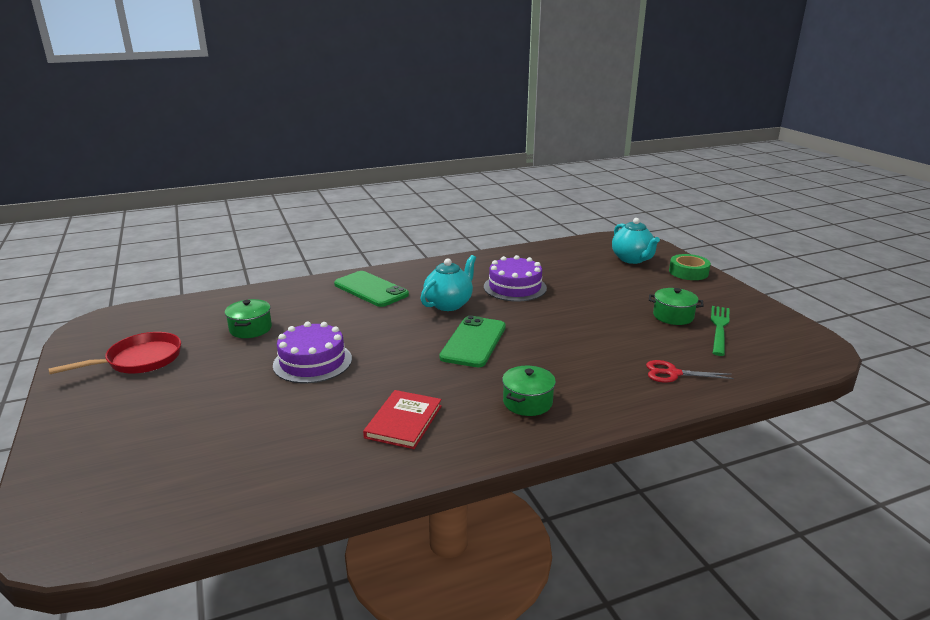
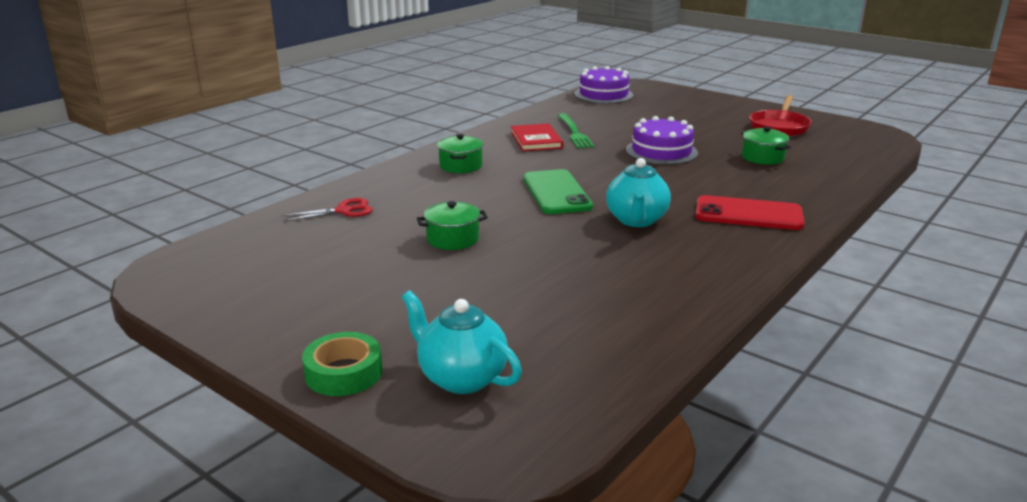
camera: 150 degrees right, 0 degrees up
green phone [334,271,409,307] -> red phone [695,195,805,230]
purple cake [484,255,547,301] -> purple cake moved to [575,66,633,104]
green pot [649,288,703,325] -> green pot moved to [417,201,488,250]
green fork [711,306,729,356] -> green fork moved to [558,113,595,148]

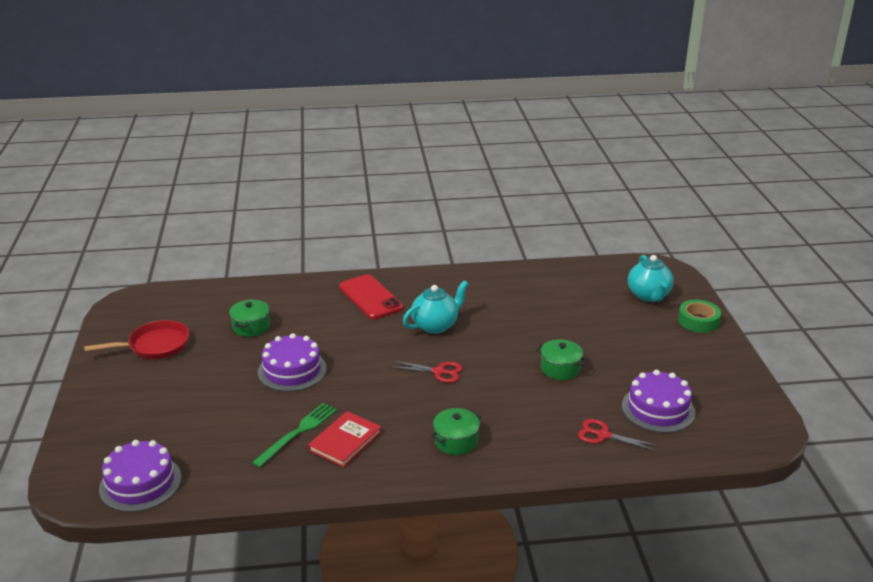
camera: 135 degrees left, 5 degrees up
green phone [523,169,593,214] -> red scissors [393,361,463,383]
none -> purple cake [622,370,695,433]

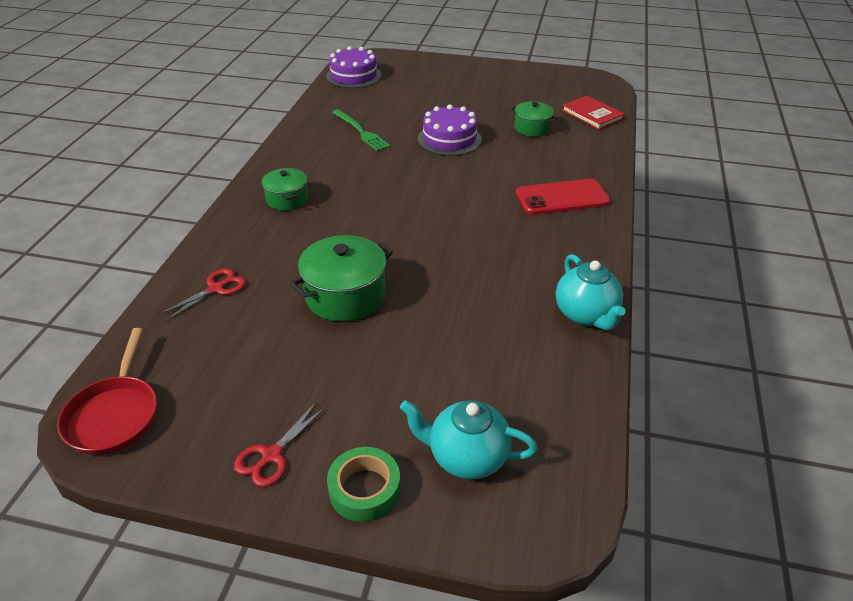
camera: 110 degrees right, 10 degrees up
red pan [84,320,190,359] -> red pan moved to [57,328,157,455]
red book [308,411,382,467] -> red book moved to [562,95,625,130]
red scissors [393,361,463,383] -> red scissors moved to [234,402,326,487]
turquoise teapot [403,280,469,334] -> turquoise teapot moved to [556,254,626,331]
green pot [536,339,588,380] -> green pot [290,235,393,322], size x1.62
purple cake [622,370,695,433] -> none

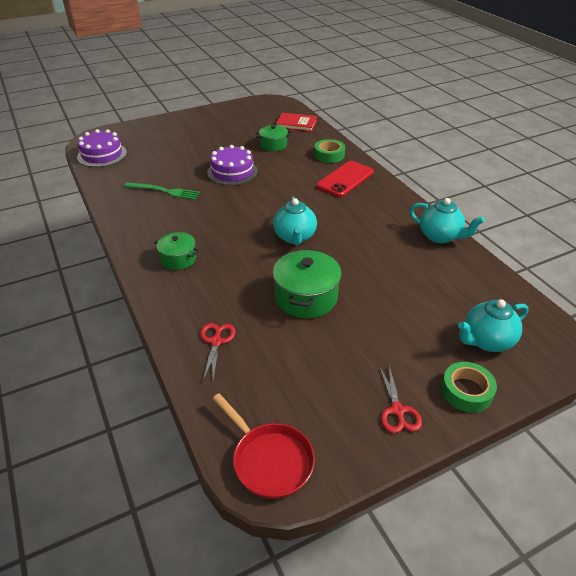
camera: 40 degrees left, 0 degrees up
none -> turquoise teapot [273,197,317,245]
none -> green tape [314,139,345,163]

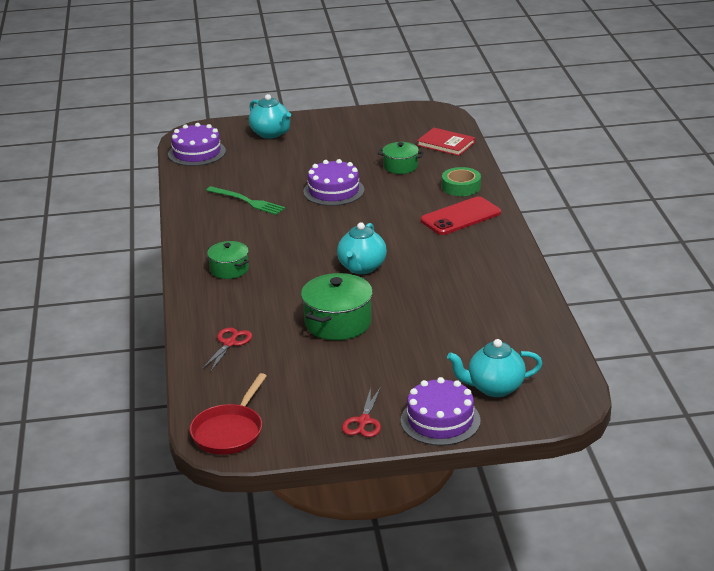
camera: 20 degrees right, 10 degrees down
red pan [212,393,315,499] -> red pan turned 45 degrees clockwise [190,373,266,455]
turquoise teapot [409,198,485,244] -> turquoise teapot moved to [249,94,291,139]
green tape [441,362,497,413] -> purple cake [401,377,481,446]

